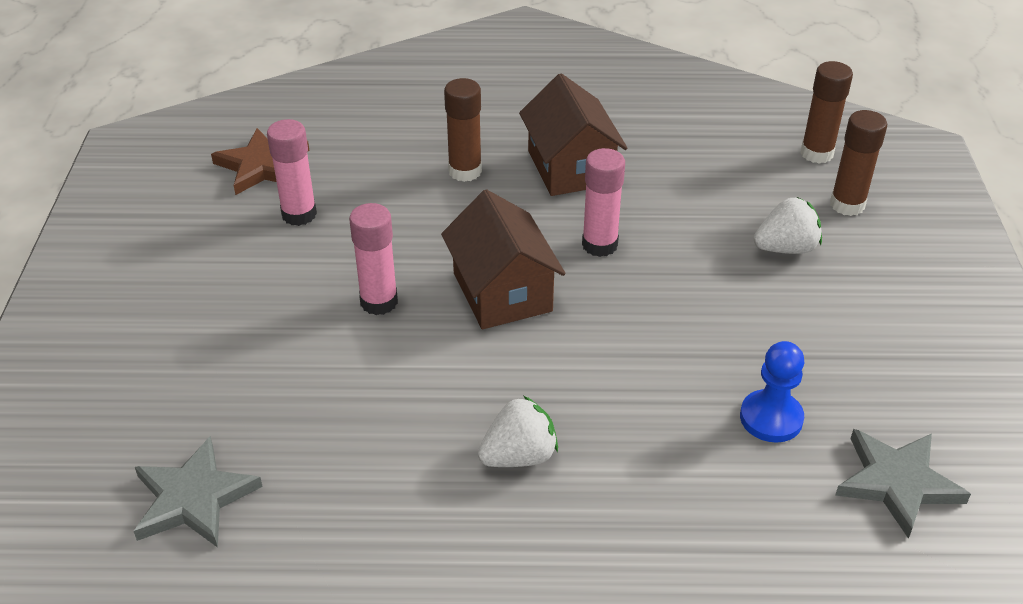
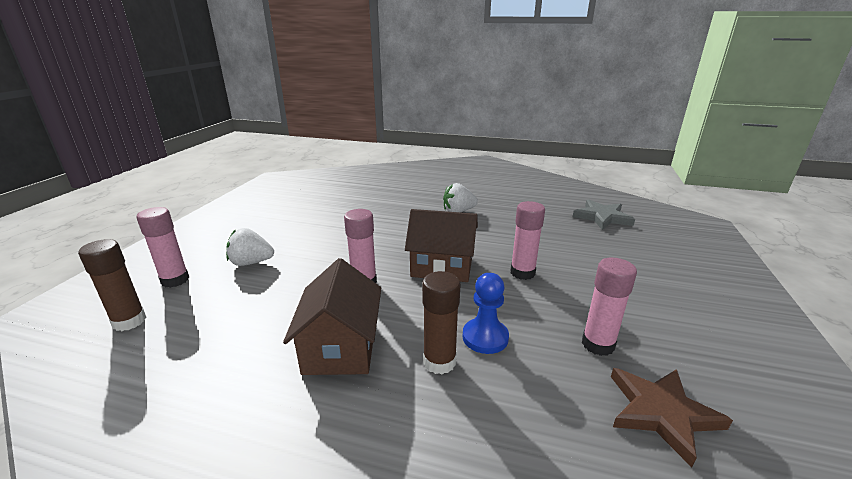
camera: 165 degrees left, 15 degrees down
brown house [441,189,566,329] -> brown house turned 75 degrees counterclockwise [405,209,478,282]
blue pawn [740,341,804,443] -> blue pawn moved to [462,273,509,354]
brown glue stick [830,110,887,216] -> pink glue stick [137,207,189,288]
grey star [835,429,971,539] -> none

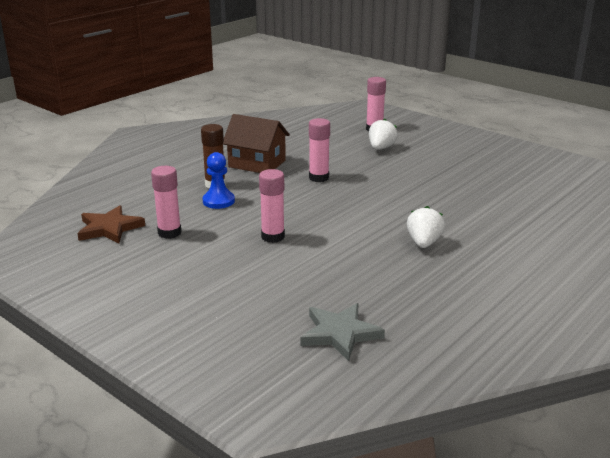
camera: 115 degrees right, 0 degrees up
brown glue stick [78,239,147,331] -> none
brown house [405,209,478,282] -> none

